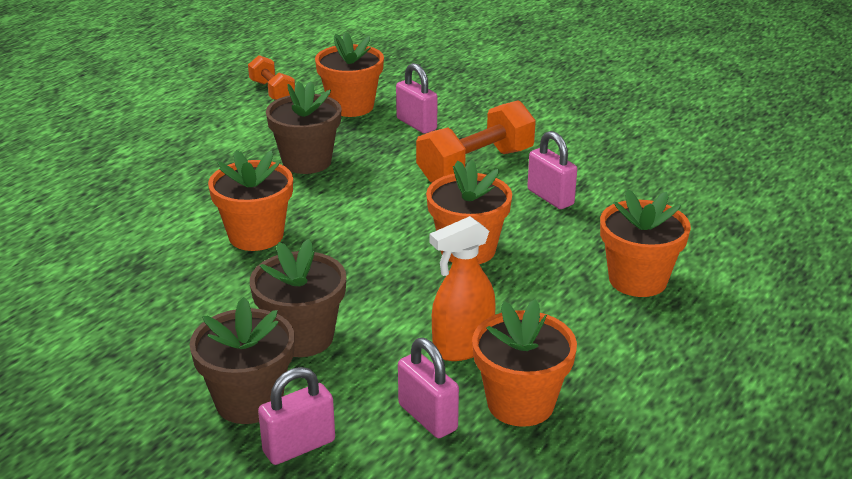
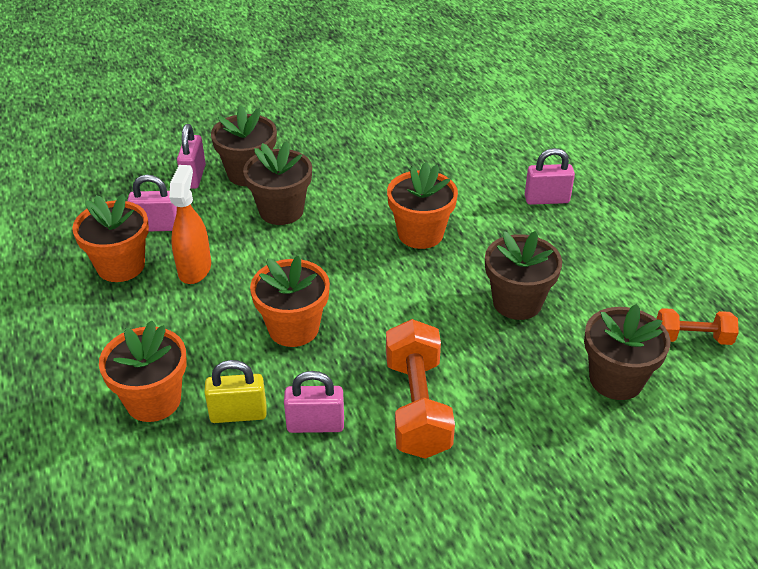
camera: 125 degrees right, 10 degrees up
orange flower pot [315,32,384,117] -> brown flower pot [584,304,671,400]
pink padlock [396,63,437,134] -> pink padlock moved to [524,148,575,205]
none -> yellow padlock [204,360,267,423]

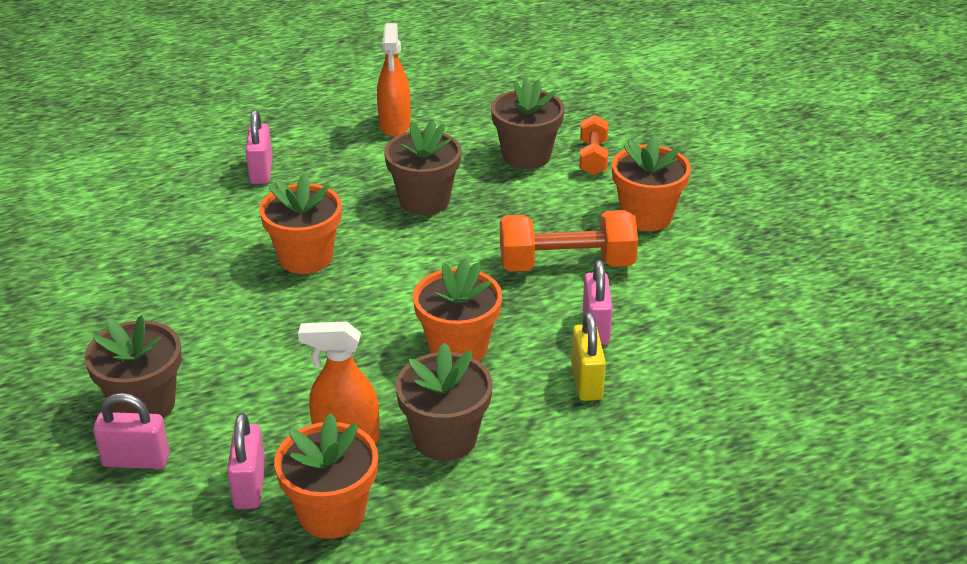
camera: 90 degrees left, 5 degrees down
orange flower pot [99,321,187,422] -> orange flower pot moved to [612,135,691,231]
brown flower pot [243,141,312,225] -> brown flower pot moved to [395,342,493,461]
orange dumbbell [657,308,739,345] -> orange dumbbell moved to [579,115,608,175]
none -> orange spray bottle [377,23,411,137]

